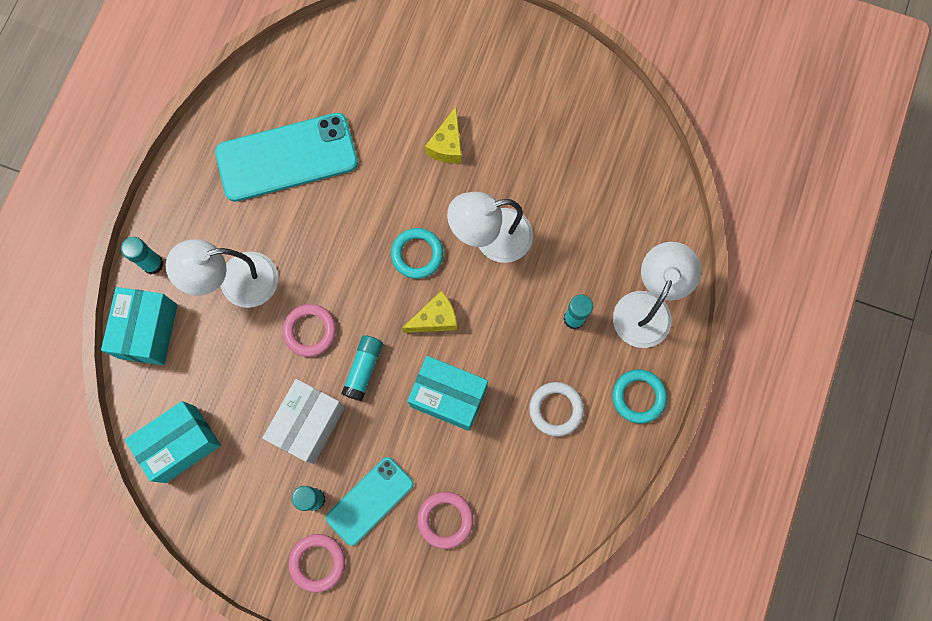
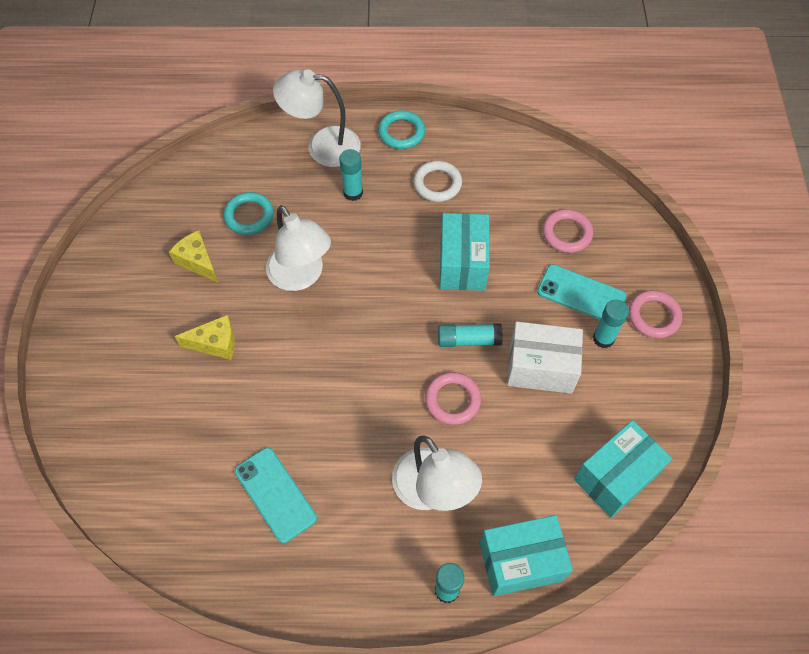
camera: 110 degrees left, 15 degrees down
turquoise box [125,401,221,483] -> turquoise box turned 75 degrees counterclockwise [574,420,672,518]
turquoise phone [215,113,358,202] -> turquoise phone [235,447,317,543], size x0.61
turquoise ring [391,228,443,279] -> turquoise ring moved to [224,192,274,235]
yellow cheese [402,291,457,333] -> yellow cheese moved to [169,230,219,283]

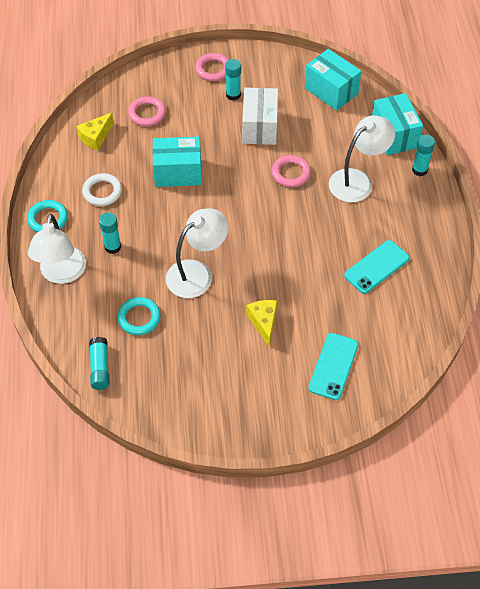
camera: 95 degrees left, 5 degrees down
yellow cheese [169,230,219,283] -> yellow cheese moved to [76,112,114,151]
turquoise glue stick [438,323,503,347] -> turquoise glue stick moved to [89,337,110,390]
turquoise phone [537,264,627,320] -> turquoise phone moved to [308,333,359,400]

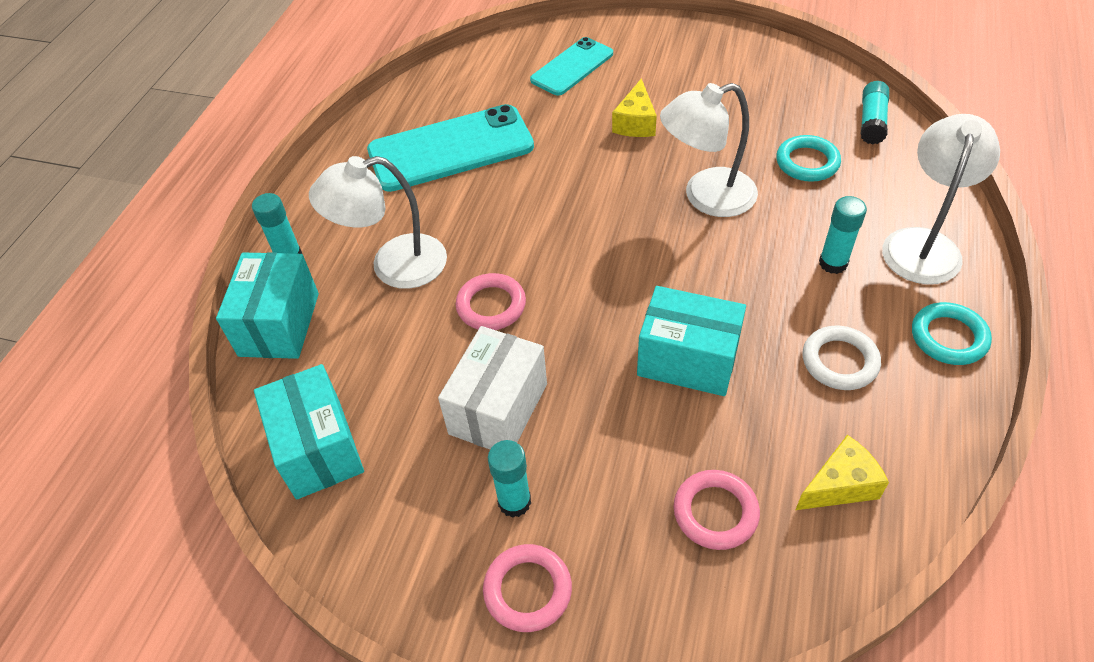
camera: 155 degrees left, 5 degrees down
turquoise phone [344,240,410,294] -> turquoise phone [367,104,534,192], size x1.65

